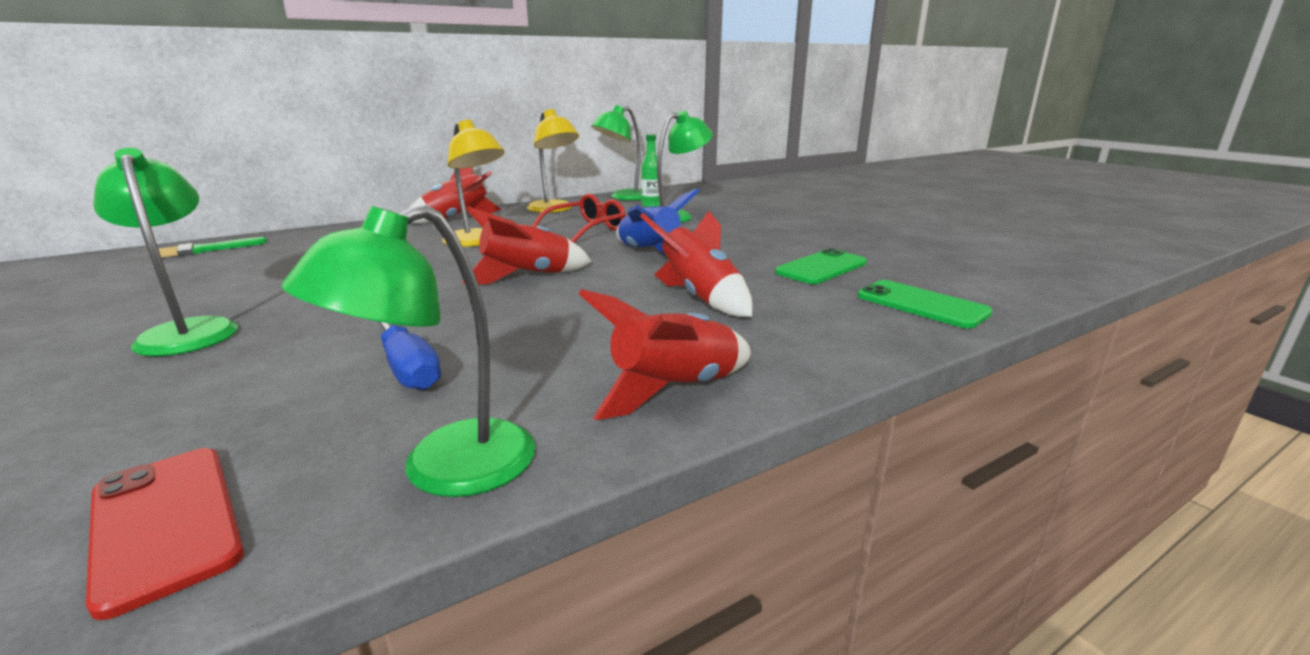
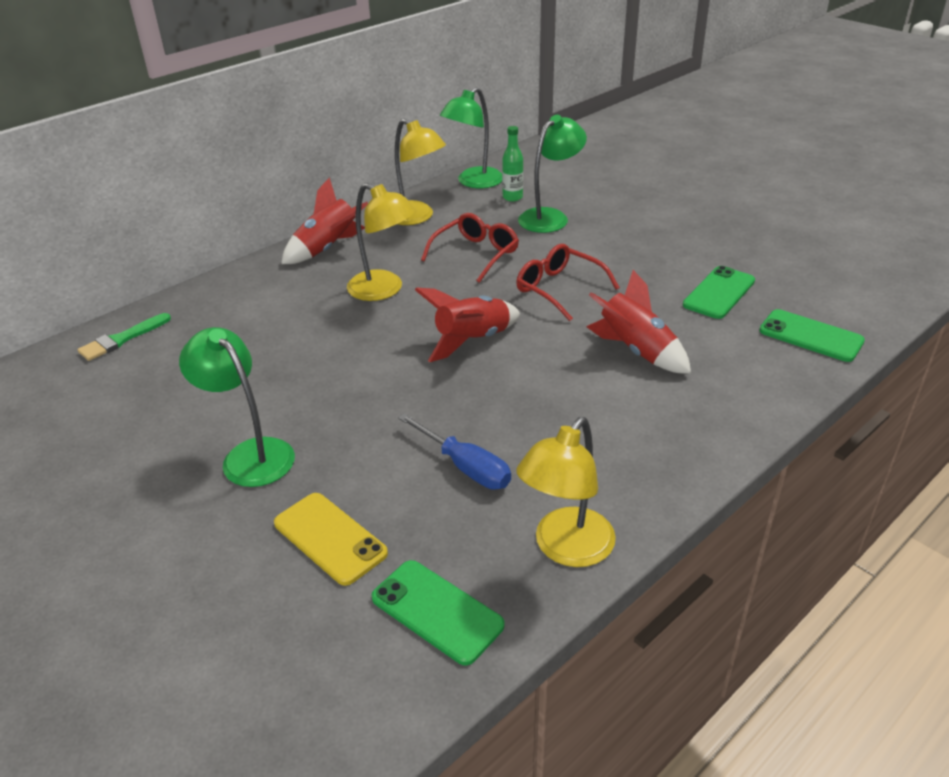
camera: 10 degrees left, 15 degrees up
red phone [86,448,244,620] -> green phone [371,560,505,665]
green lamp [281,204,535,497] -> yellow lamp [516,417,616,567]
red rocket [579,289,751,420] -> none
blue rocket [616,188,700,256] -> red glasses [516,244,620,321]
none -> yellow phone [274,493,388,586]

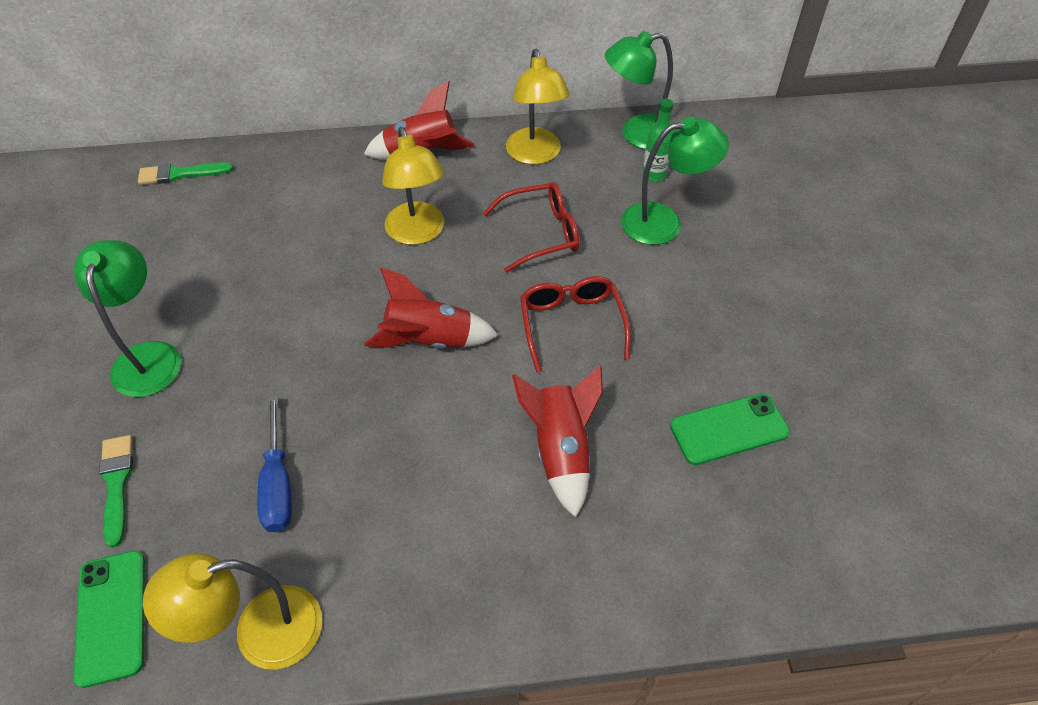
camera: 35 degrees right, 15 degrees up
yellow phone [274,493,388,586] -> green brush [99,435,133,548]
green phone [759,309,865,362] -> none

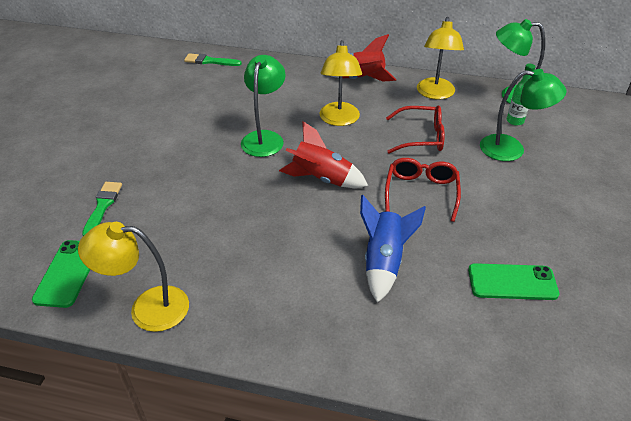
camera: 20 degrees right, 10 degrees down
green lamp [74,240,181,397] -> green lamp moved to [241,55,286,157]
blue screwdriver [257,395,292,532] -> none
red rocket [512,365,603,518] -> blue rocket [360,195,426,303]

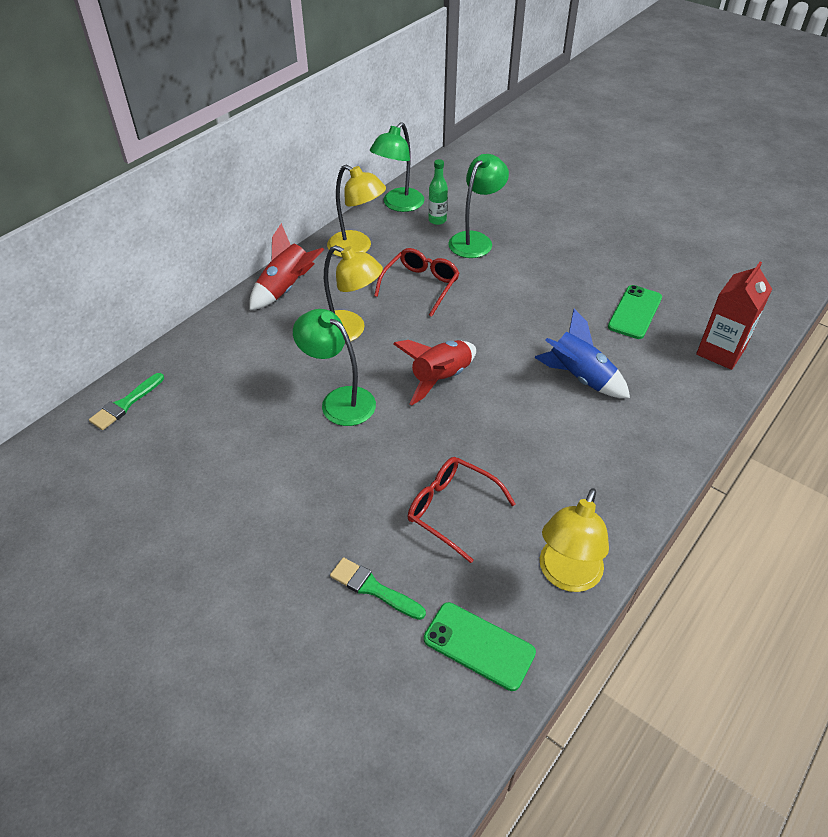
camera: 65 degrees left, 5 degrees up
red glasses [385,158,461,222] -> red glasses moved to [407,457,516,563]
none -> red carton [696,262,772,370]

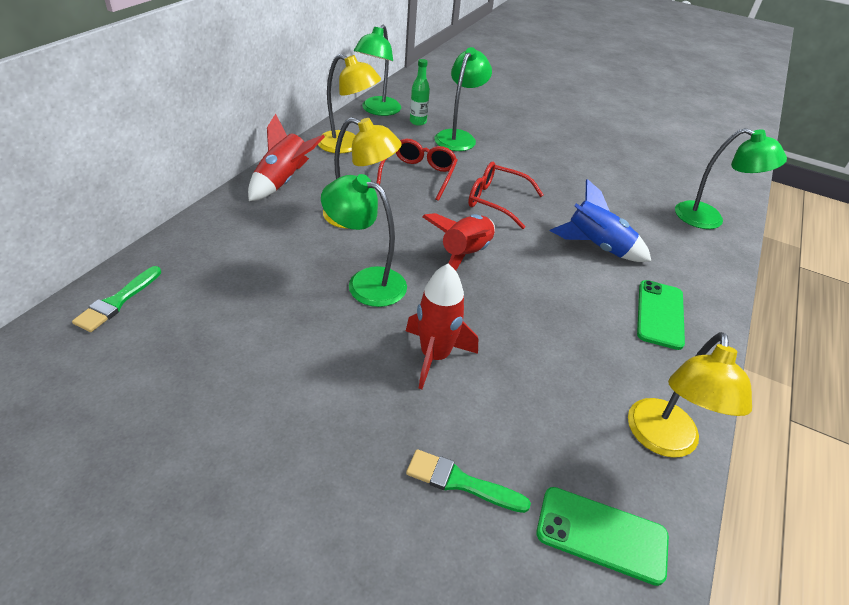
camera: 15 degrees left, 5 degrees down
red glasses [407,457,516,563] -> red glasses moved to [468,162,543,229]
green phone [608,285,662,339] -> green phone moved to [637,280,685,350]
red carton [696,262,772,370] -> green lamp [675,128,787,229]
none -> red rocket [406,263,478,389]

